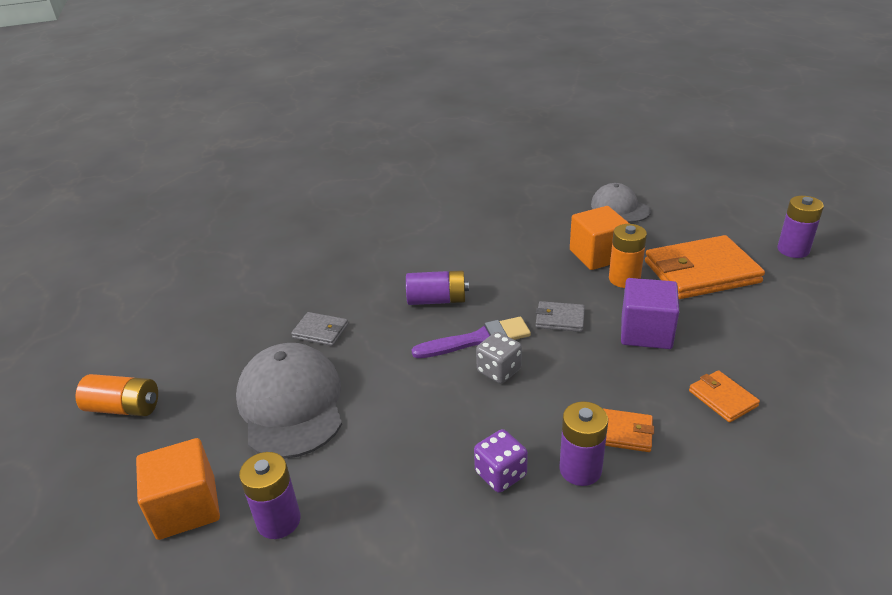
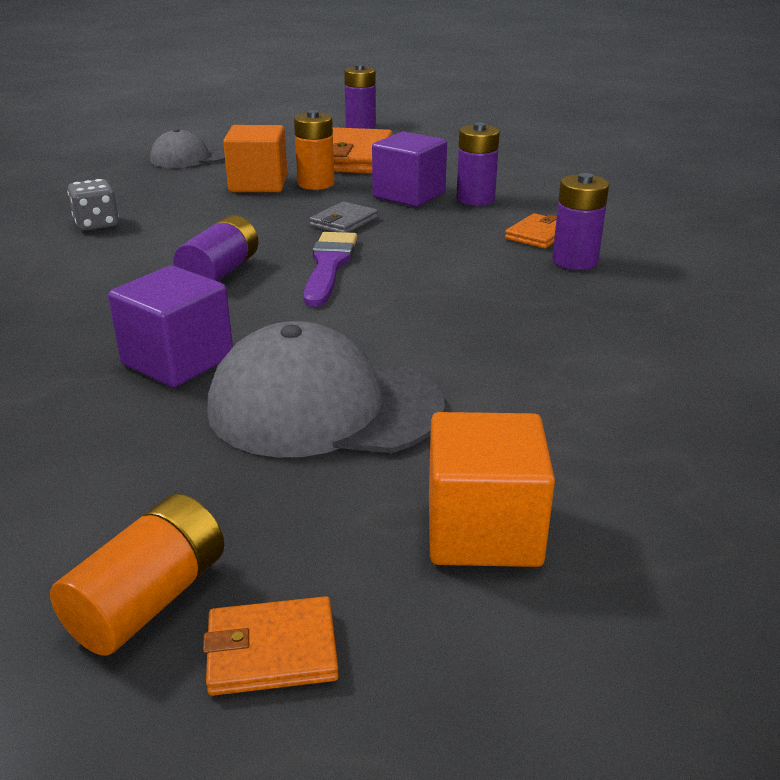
camera: 70 degrees left, 5 degrees down
purple battery [239,452,301,539] -> purple battery moved to [456,123,500,206]
grey wallet [291,312,348,346] -> purple cube [108,265,233,388]
purple dice [474,429,528,493] -> none
grey dice [476,332,522,384] -> grey dice moved to [67,179,119,231]
orange wallet [689,370,760,423] -> orange wallet moved to [203,596,339,696]

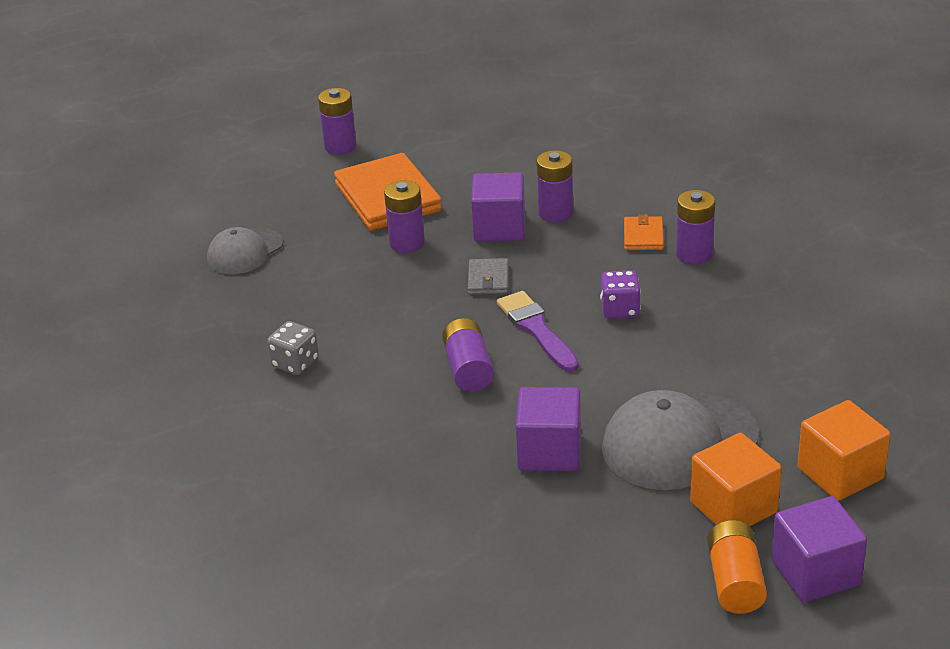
camera: 30 degrees left, 5 degrees up
orange wallet [203,596,339,696] -> purple cube [771,496,867,602]
orange cube [223,125,287,192] -> orange cube moved to [690,433,782,526]
orange battery [294,110,335,190] -> purple battery [384,180,425,253]
none -> purple dice [600,270,641,319]

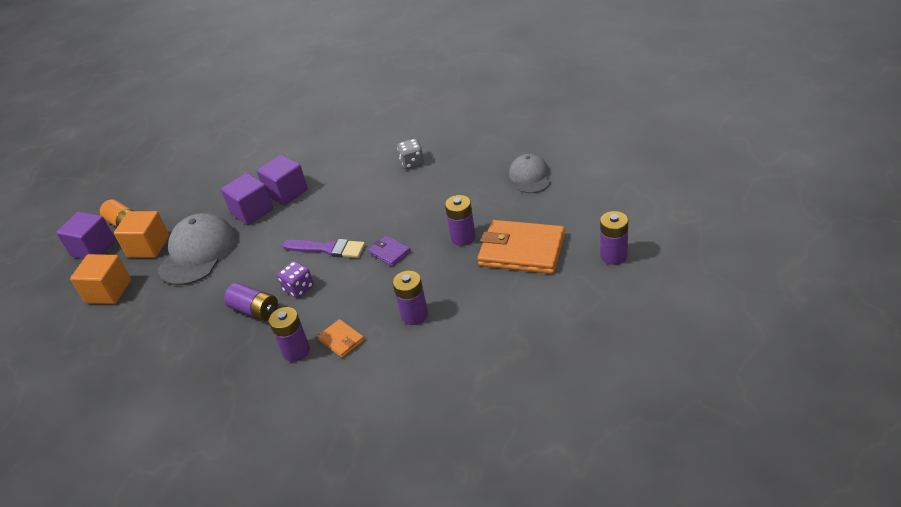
camera: 135 degrees right, 5 degrees up
purple battery [442,318,494,392] -> purple battery moved to [224,283,278,321]
grey wallet [468,258,508,295] -> purple wallet [368,235,411,267]
purple cube [471,172,525,242] -> purple cube moved to [257,155,308,205]

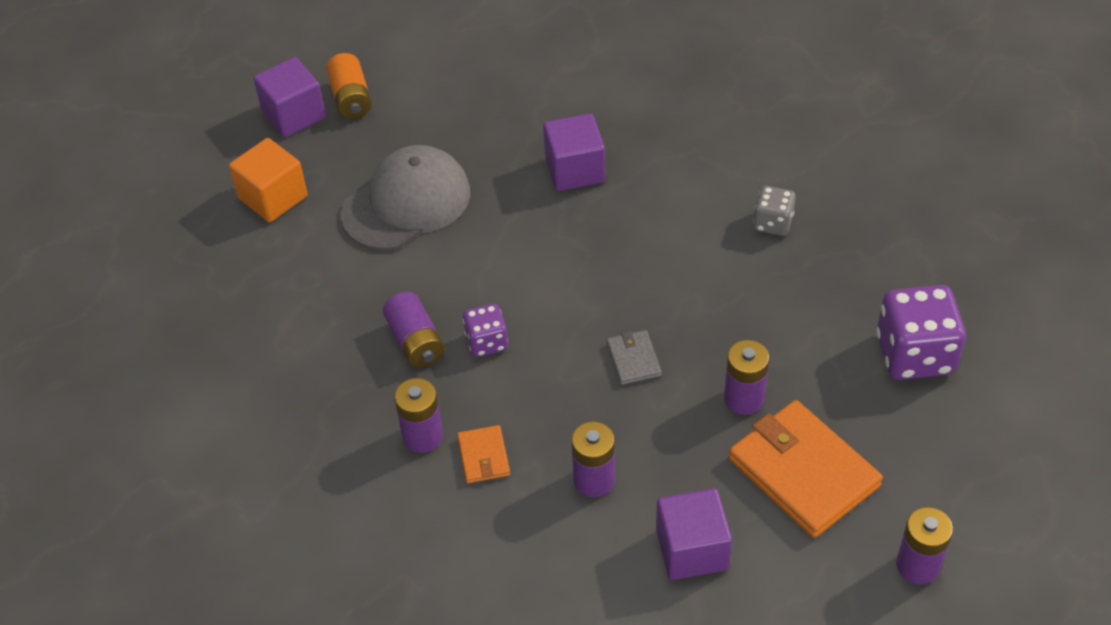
camera: 30 degrees right, 10 degrees up
orange cube [114,211,169,258] -> none
purple cube [221,173,273,225] -> purple cube moved to [656,488,732,580]
purple brush [282,239,365,258] -> none
purple wallet [368,235,411,267] -> grey wallet [607,330,661,385]
grey cap [509,154,551,193] -> purple dice [876,285,966,380]

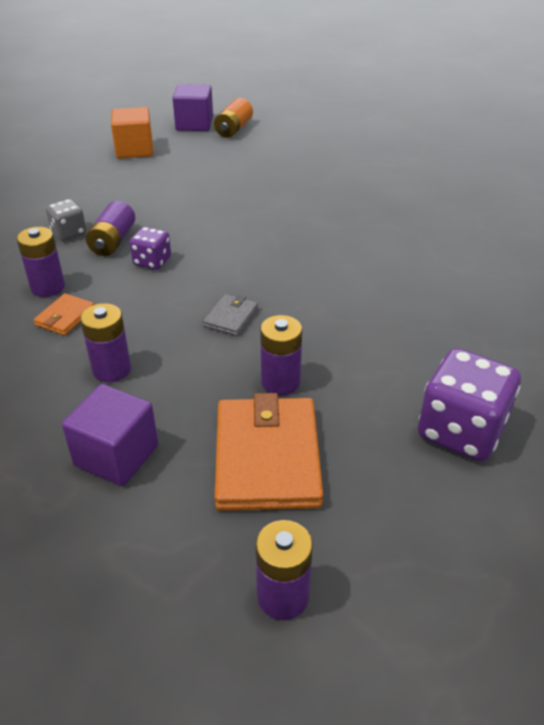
camera: 35 degrees right, 10 degrees down
grey cap [340,145,470,250] -> none
purple cube [543,113,605,191] -> none
grey dice [753,186,796,236] -> grey dice moved to [46,199,86,241]

